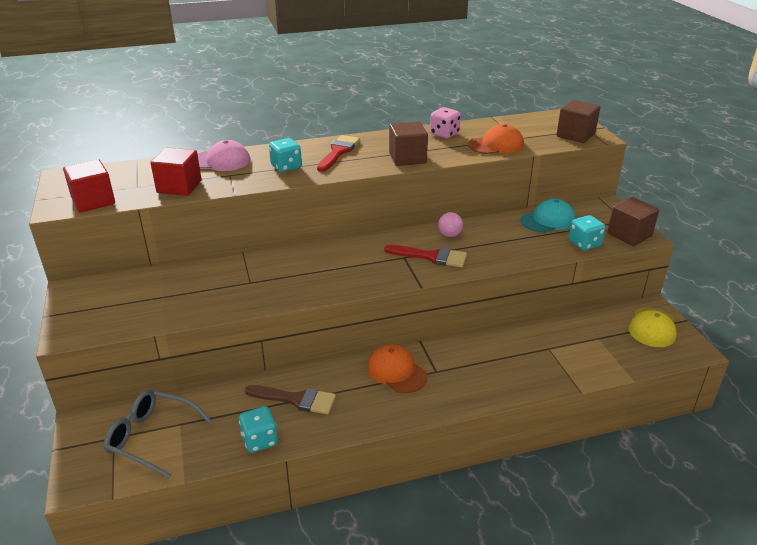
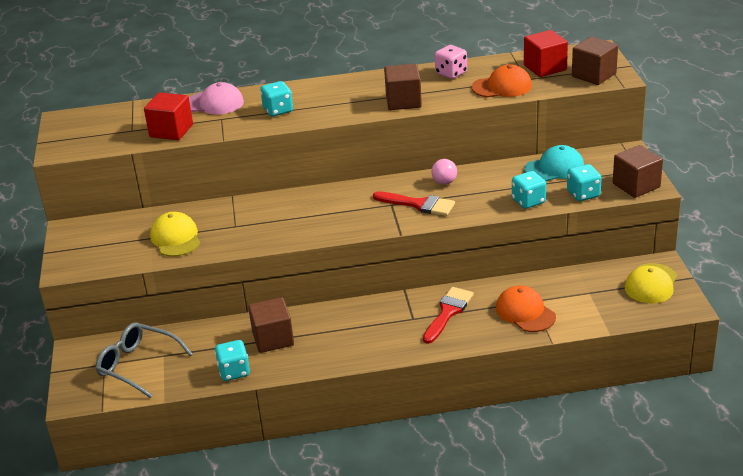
camera: 10 degrees right, 0 degrees up
red cube [63,159,115,213] -> red cube moved to [524,30,568,77]
brown brush [245,385,336,414] -> brown cube [248,297,294,353]
red brush [317,135,360,172] -> red brush moved to [423,287,474,344]
orange cap [367,344,428,393] -> orange cap moved to [496,285,556,332]
none -> yellow cap [150,212,200,257]
none -> turquoise dice [512,171,546,209]

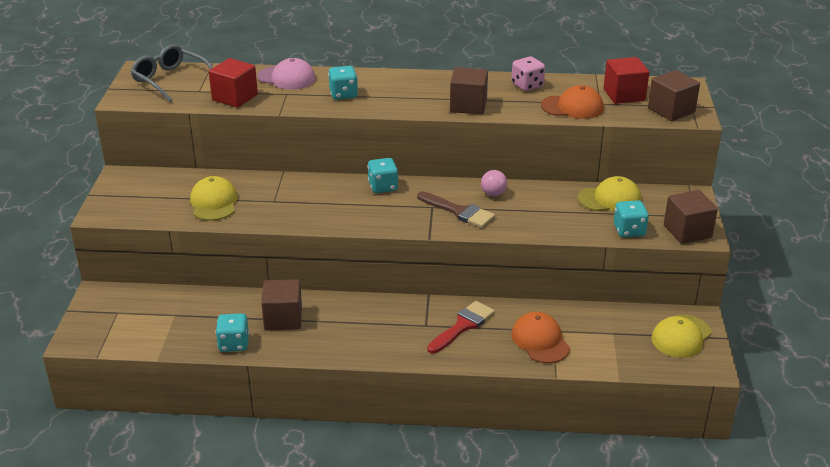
camera: 10 degrees right, 0 degrees up
grey glasses [96,322,192,398] -> grey glasses moved to [130,44,213,102]
red brush [373,191,455,216] -> brown brush [417,191,495,228]
turquoise dice [512,171,546,209] -> turquoise dice moved to [367,158,398,193]
turquoise cap [524,145,584,181] -> yellow cap [578,176,641,211]

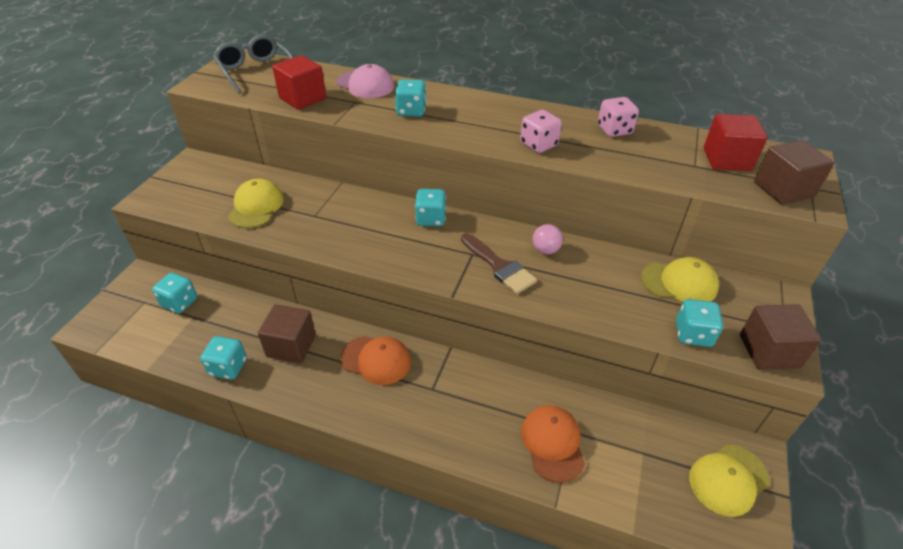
camera: 15 degrees right, 10 degrees up
red brush [427,301,495,354] -> none
brown cube [450,67,488,114] -> pink dice [520,110,562,153]
orange cap [541,85,604,119] -> orange cap moved to [340,336,411,385]
none -> turquoise dice [152,273,197,314]

